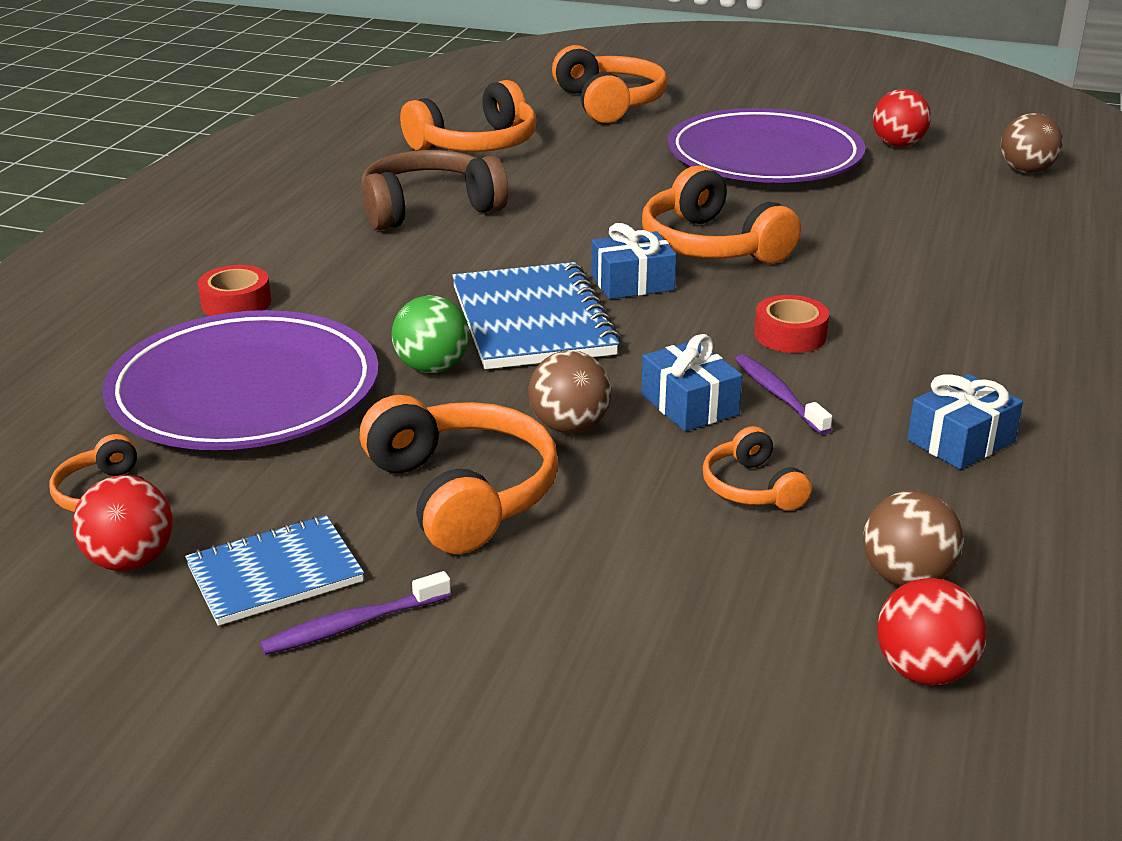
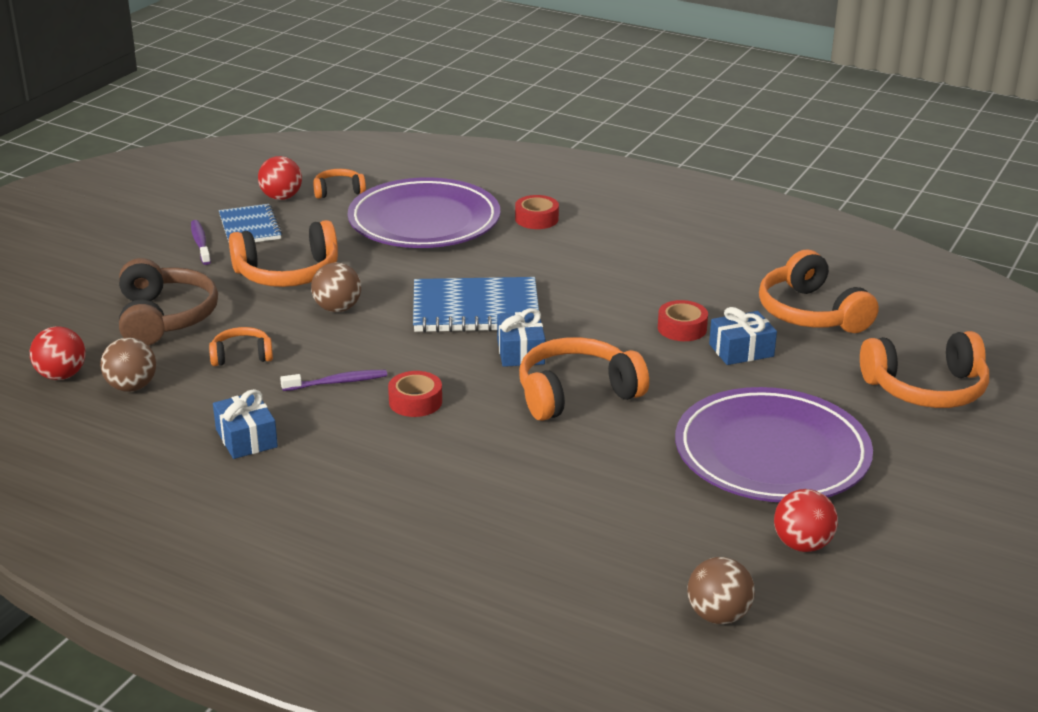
camera: 100 degrees right, 0 degrees up
brown headphones [361,150,508,230] -> brown headphones moved to [119,258,218,346]
green ball [392,296,469,373] -> none
blue gift [641,334,742,431] -> blue gift moved to [709,307,777,365]
none -> red tape [658,300,708,341]

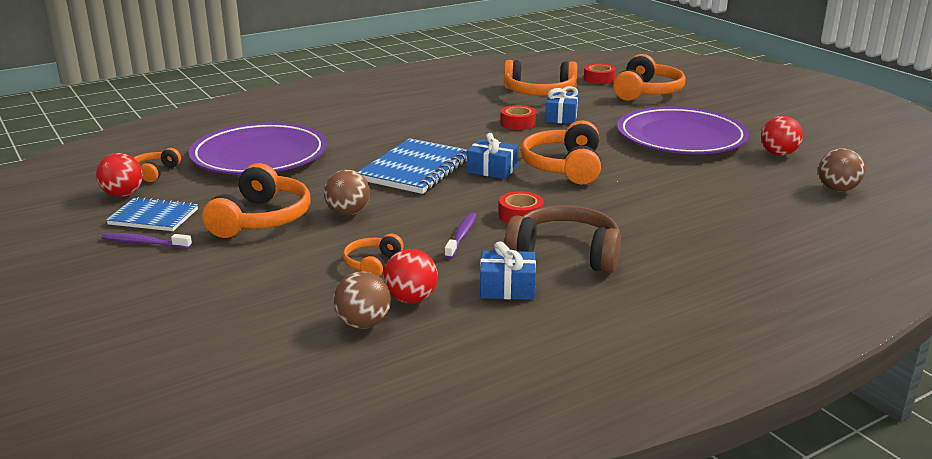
camera: 60 degrees left, 5 degrees down
red ball [30,326,86,380] -> red ball moved to [383,249,438,303]
brown headphones [119,258,218,346] -> brown headphones moved to [505,205,621,273]
red tape [515,195,559,229] -> red tape moved to [584,64,616,84]

